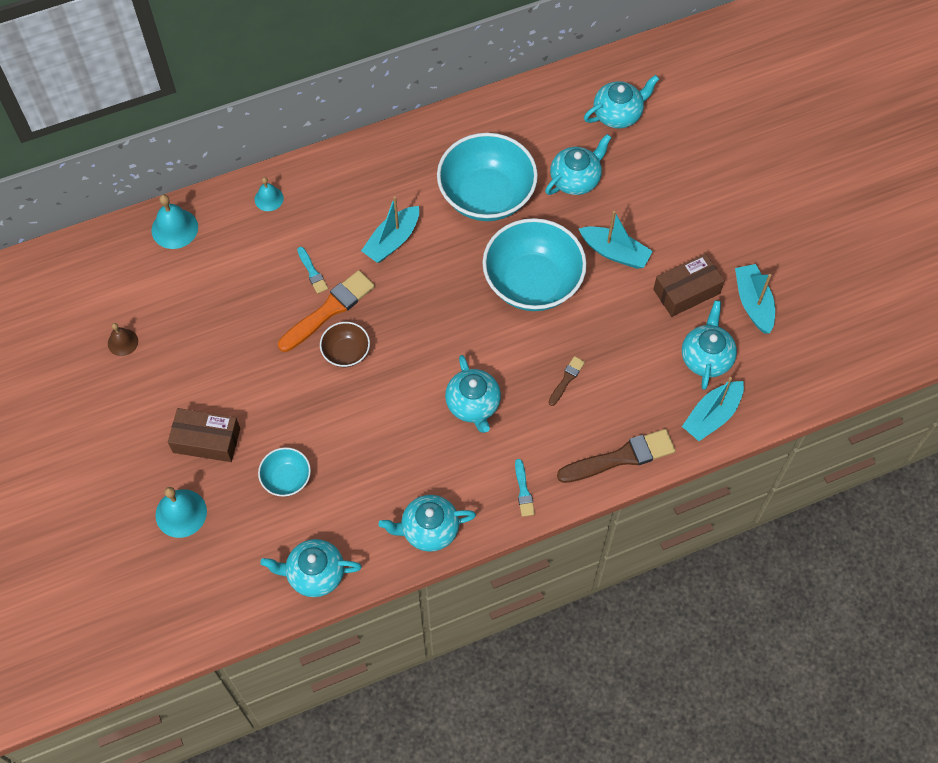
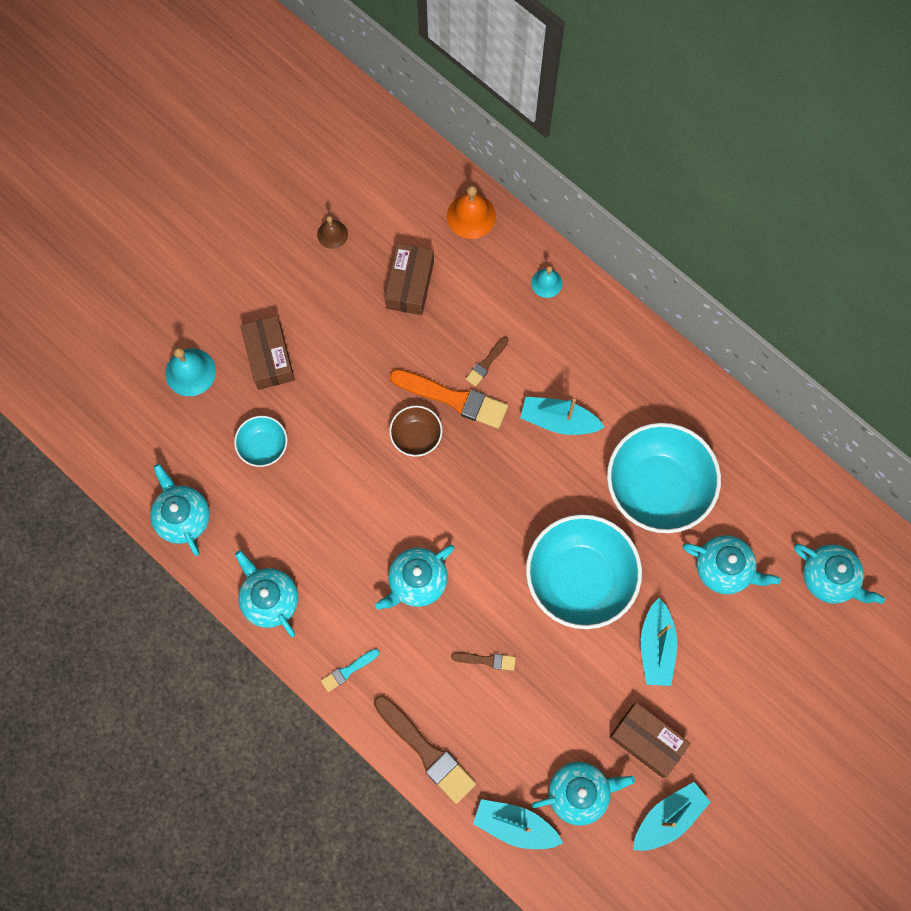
camera: 65 degrees right, 10 degrees up
turquoise bell [151,194,198,249] -> orange bell [447,185,496,239]
turquoise brush [297,247,328,294] -> brown brush [466,337,509,387]
none -> brown box [385,243,434,315]

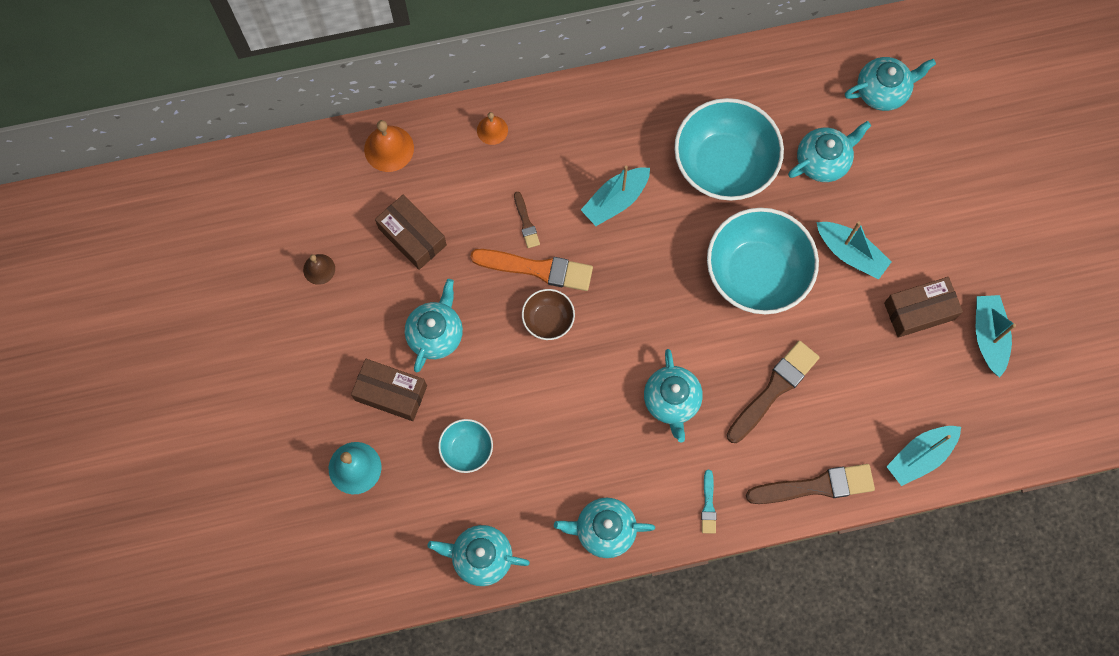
camera: 55 degrees left, 0 degrees up
orange brush [389,369,508,429] -> orange brush turned 45 degrees clockwise [470,249,593,291]
brown brush [451,652,516,671] -> brown brush [727,341,820,443], size x2.01
turquoise bell [531,266,563,298] -> orange bell [477,112,508,145]
turquoise teapot [532,762,635,826] -> turquoise teapot moved to [405,279,463,372]

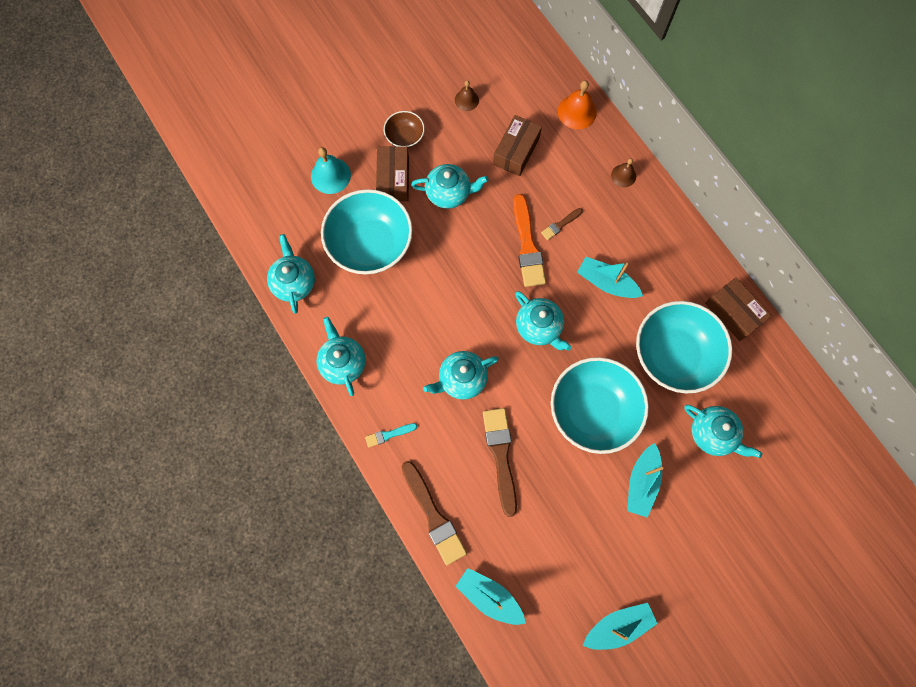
camera: 70 degrees right, 0 degrees up
turquoise bowl [438,419,493,473] -> turquoise bowl [321,189,413,274], size x2.09
orange bell [477,112,508,145] -> brown bell [611,159,636,187]
brown bowl [522,289,575,340] -> brown bowl moved to [384,111,425,148]
brown brush [727,341,820,443] -> brown brush turned 120 degrees counterclockwise [483,408,517,517]
turquoise teapot [845,57,936,111] -> turquoise teapot moved to [515,291,571,351]
brown box [884,277,963,338] -> brown box moved to [705,277,772,341]

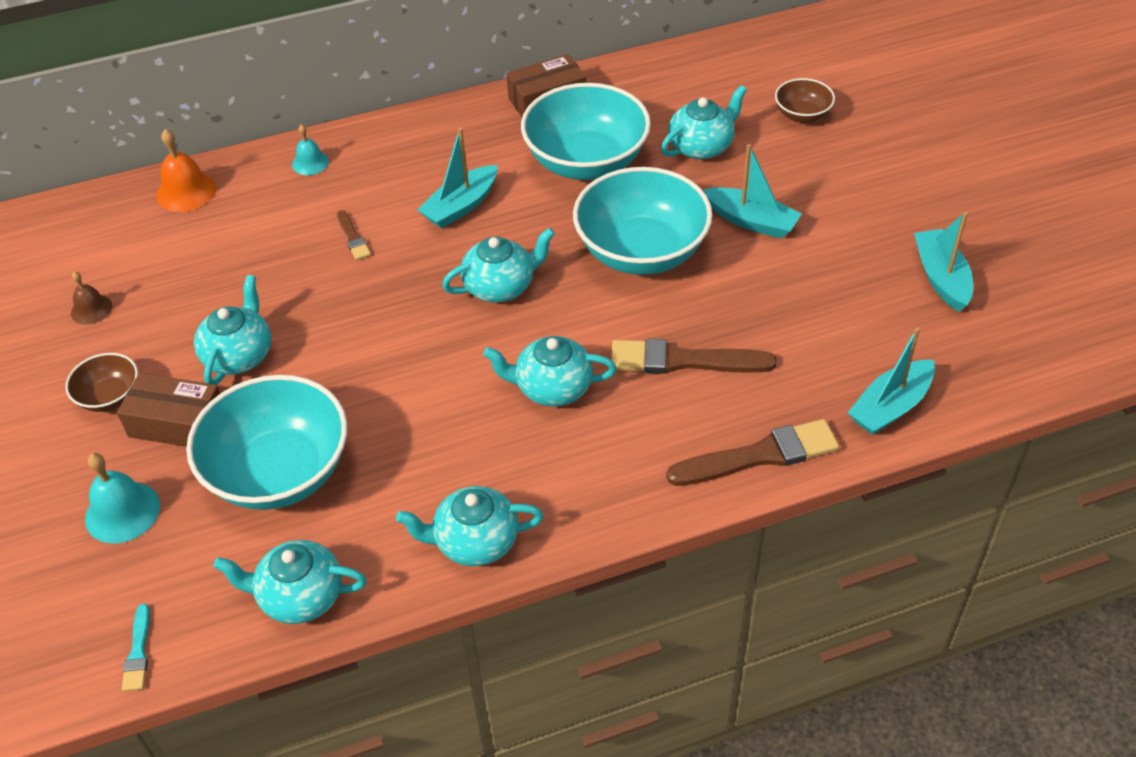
camera: 75 degrees left, 25 degrees down
turquoise brush [365,423,417,448] -> turquoise brush moved to [122,604,150,691]
turquoise teapot [423,351,499,400] -> turquoise teapot turned 105 degrees clockwise [483,336,617,407]
brown box [493,115,542,176] -> none
orange brush [513,194,546,287] -> none
brown bell [611,159,636,187] -> turquoise bell [292,124,329,175]
none -> brown bowl [775,78,835,123]

